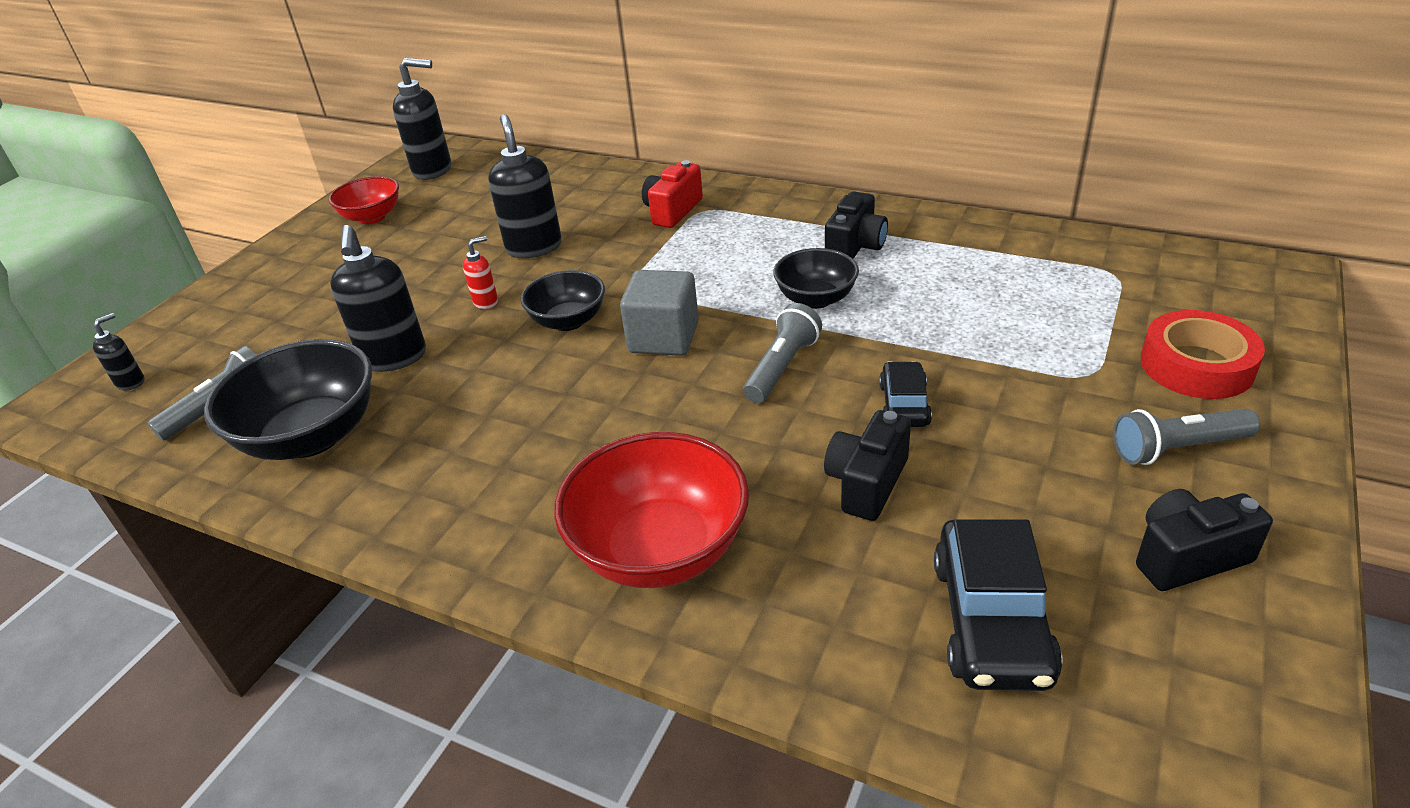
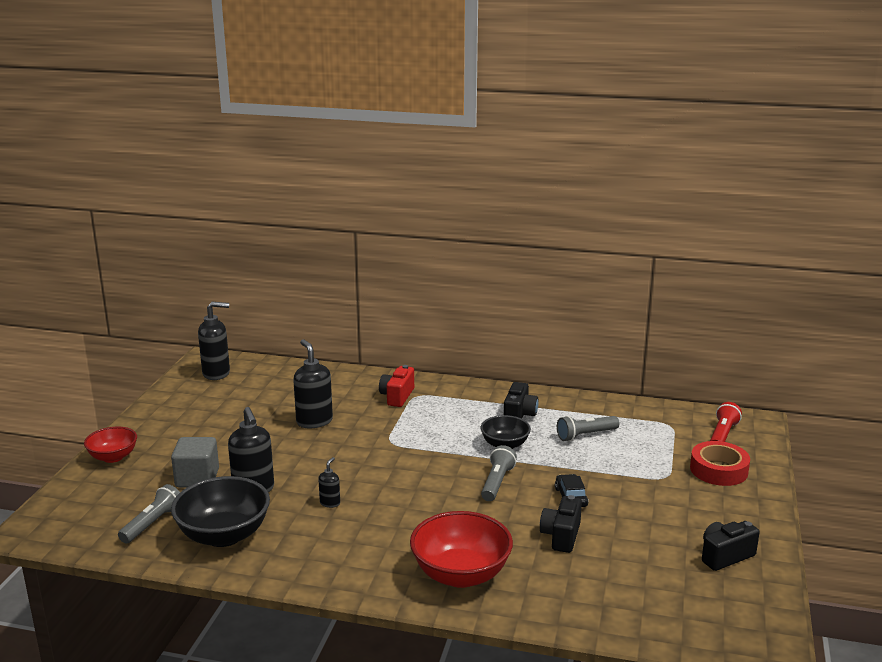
camera: 15 degrees left, 15 degrees down
black soap dispenser [93,313,145,390] -> black soap dispenser moved to [318,457,340,508]
red bowl [329,176,399,224] -> red bowl moved to [84,427,137,463]
red soap dispenser [463,236,498,309] -> none
black bowl [521,270,605,331] -> none
grey cube [620,270,699,356] -> grey cube moved to [171,437,219,487]
black car [934,519,1063,691] -> none
grey flashlight [1113,409,1260,465] -> grey flashlight moved to [557,416,620,441]
none -> red flashlight [710,402,742,442]

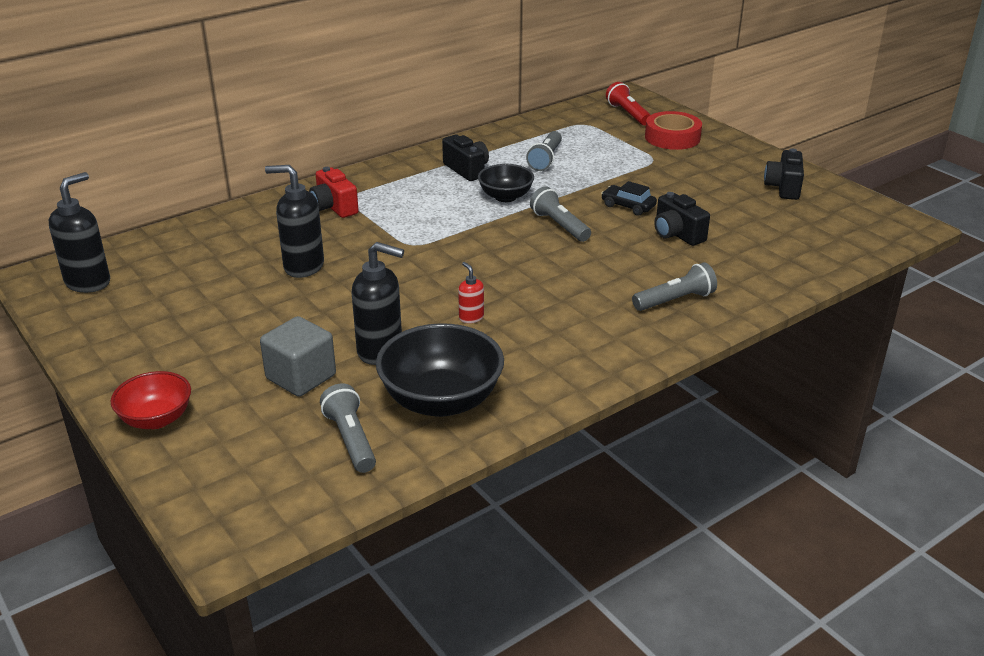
camera: 50 degrees left, 10 degrees up
black soap dispenser [318,457,340,508] -> red soap dispenser [458,262,484,323]
red bowl [410,511,513,588] -> grey flashlight [632,262,717,311]

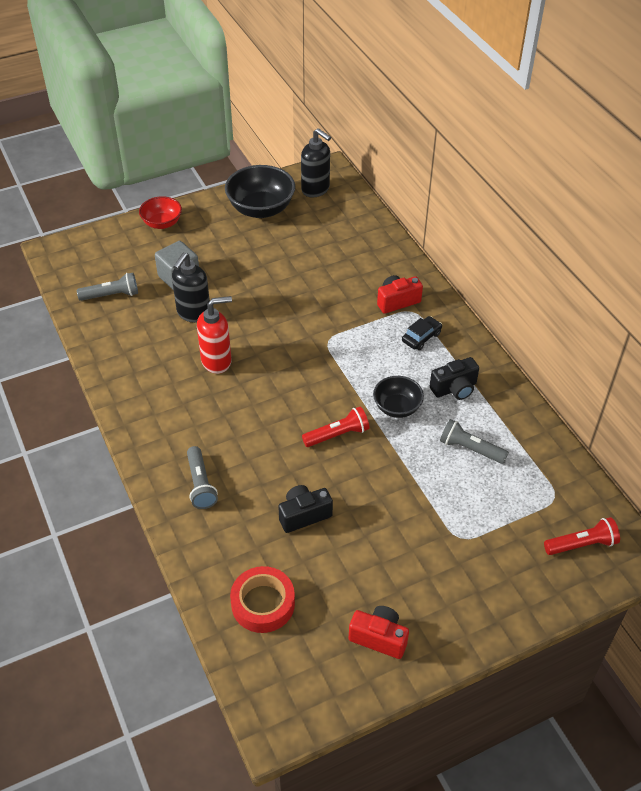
camera: 100 degrees right, 15 degrees up
black soap dispenser [265,165,324,278] -> none
black bowl [376,323,504,417] -> black bowl moved to [225,165,295,218]
red soap dispenser [458,262,484,323] -> red soap dispenser [197,296,232,374], size x2.01
grey flashlight [530,187,591,242] -> red flashlight [302,407,369,447]
black car [601,181,657,216] -> black car moved to [402,316,442,350]
red tape [645,111,702,150] -> red tape moved to [230,566,295,633]
black camera [764,149,804,200] -> red camera [348,606,409,659]

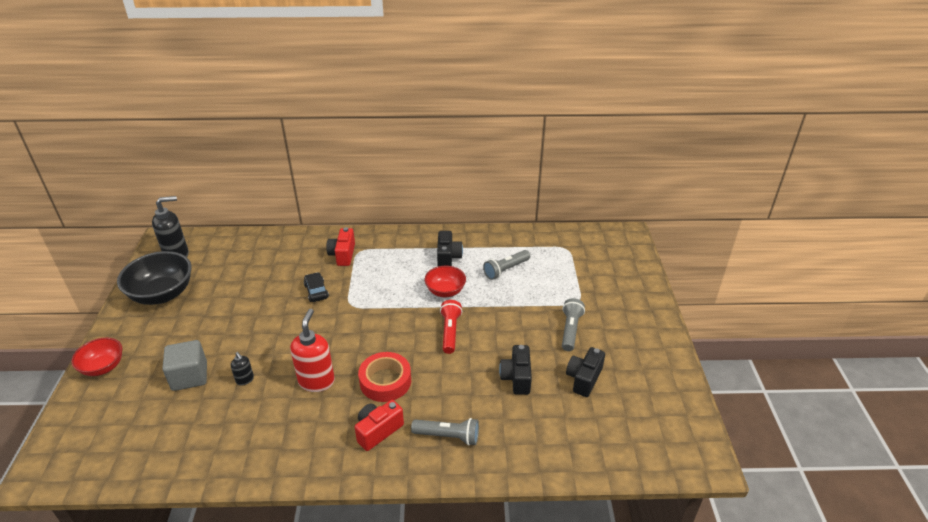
camera: 65 degrees left, 10 degrees down
grey flashlight [77,273,138,301] -> grey flashlight moved to [562,298,585,351]
black soap dispenser [172,253,210,323] -> black soap dispenser [231,352,254,386], size x0.50
red tape [230,566,295,633] -> red tape moved to [358,352,411,402]
red camera [348,606,409,659] -> red camera moved to [355,400,404,451]
black bowl [373,376,424,418] -> red bowl [425,266,466,297]
black car [402,316,442,350] -> black car moved to [304,272,329,302]
red flashlight [544,517,620,555] -> none
none -> black camera [566,347,605,397]

